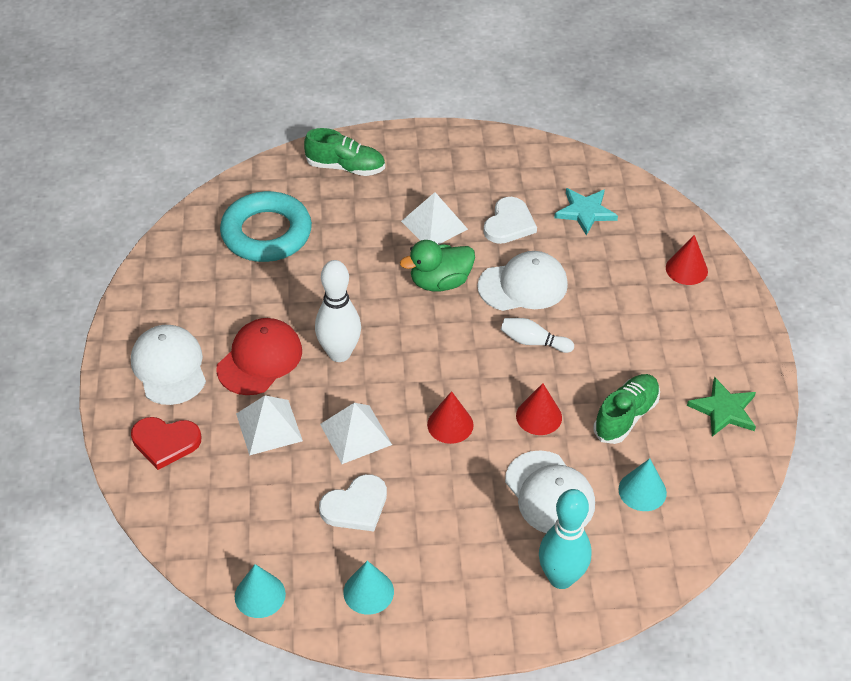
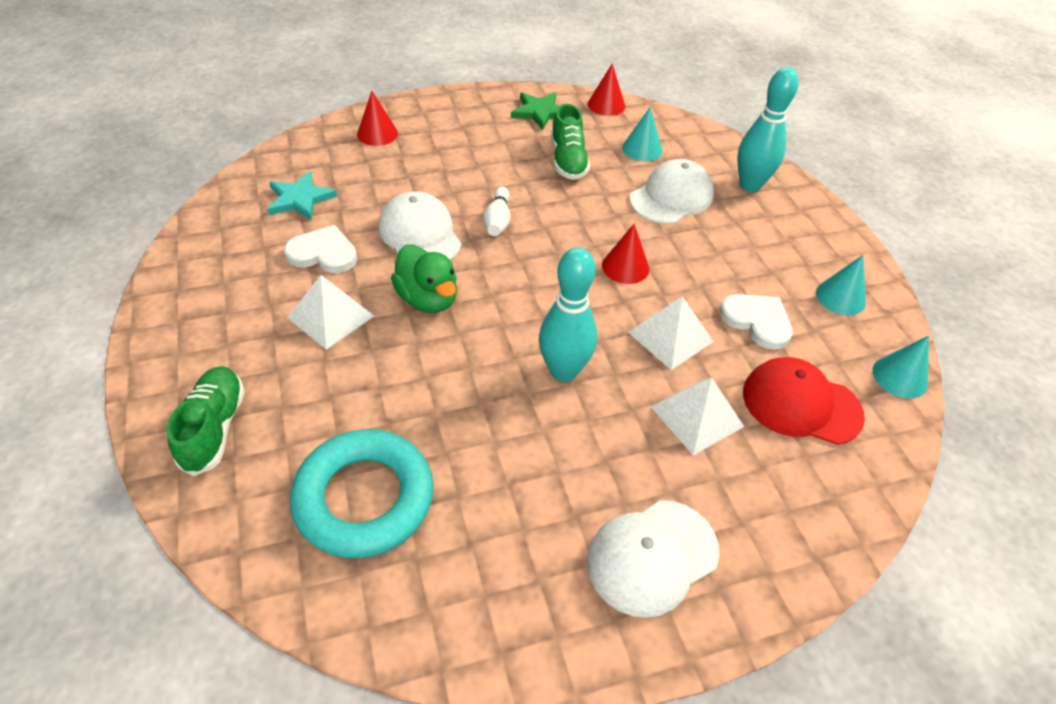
camera: 105 degrees left, 0 degrees up
red heart [131,417,201,470] -> none
red cap [216,318,302,395] -> red cap moved to [743,357,865,445]
white bowling pin [315,260,361,362] -> turquoise bowling pin [539,247,597,382]
red cone [516,383,562,435] -> red cone moved to [588,63,625,116]
green shoe [593,374,660,444] -> green shoe turned 120 degrees counterclockwise [551,104,590,180]

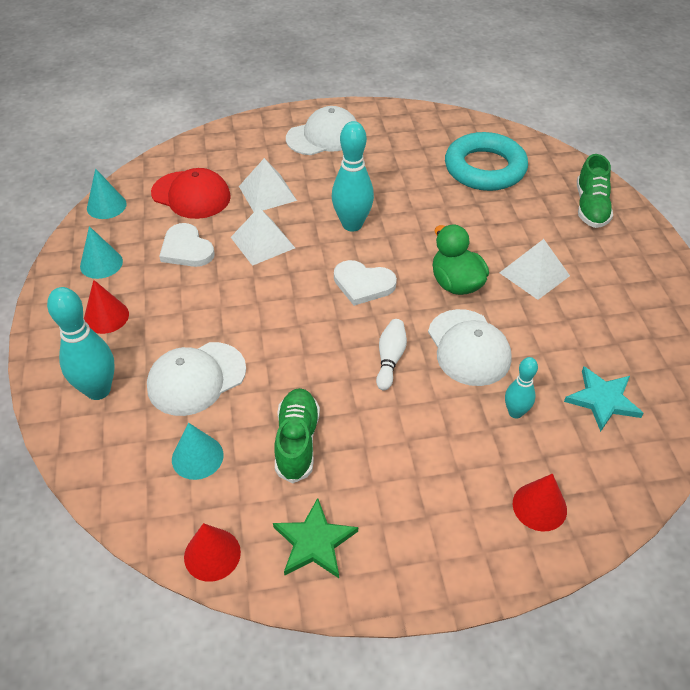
camera: 170 degrees left, 0 degrees up
white heart [284,225,357,273] -> white heart moved to [334,260,397,306]
red cone [602,224,649,284] -> red cone moved to [84,280,129,334]
none -> turquoise bowling pin [505,357,538,419]

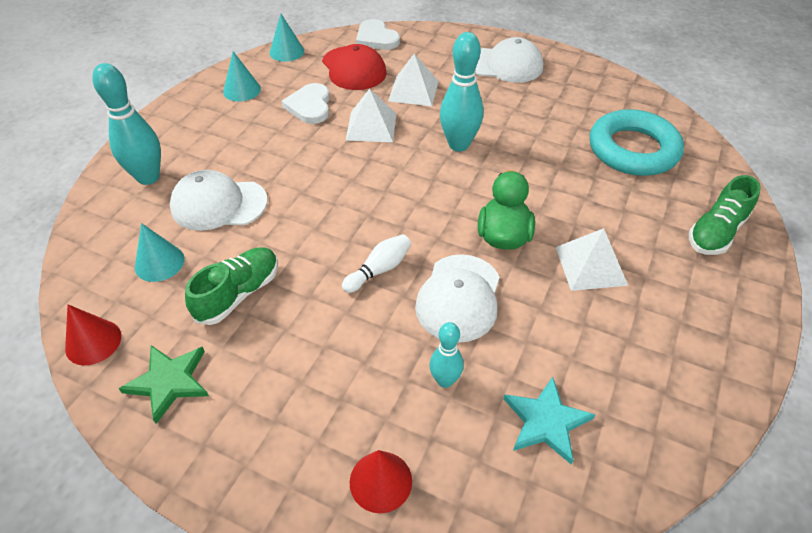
camera: 35 degrees right, 0 degrees up
red cone [84,280,129,334] -> none
white heart [334,260,397,306] -> white heart moved to [356,19,400,50]

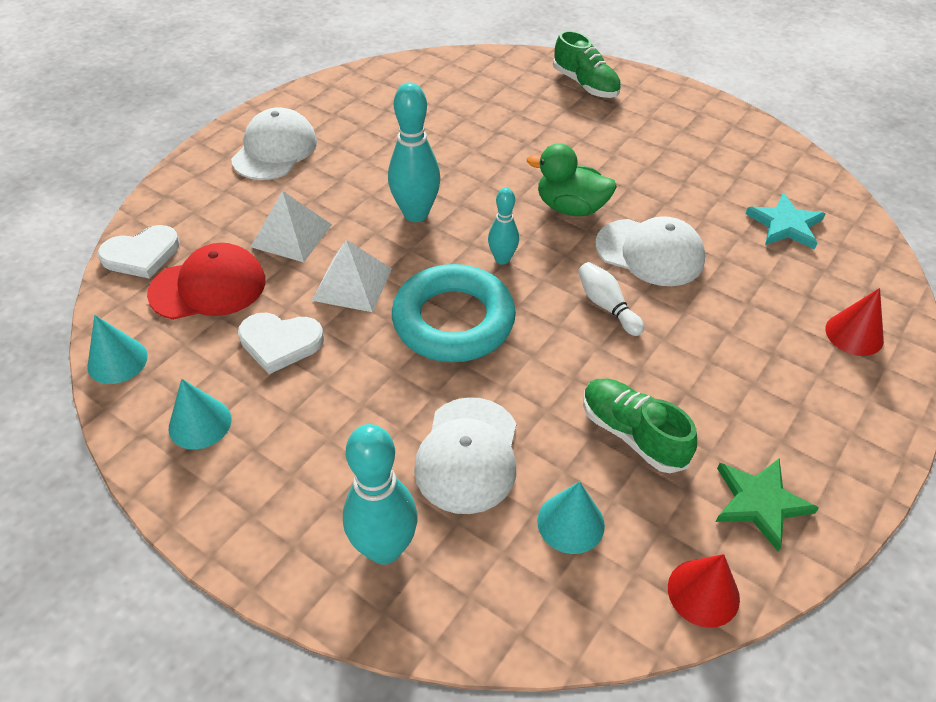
camera: 80 degrees left, 0 degrees up
turquoise bowling pin [429,322,464,388] -> turquoise bowling pin moved to [488,188,519,265]
white pyramid [556,228,628,291] -> none
turquoise ring [590,109,684,176] -> turquoise ring moved to [392,264,516,362]

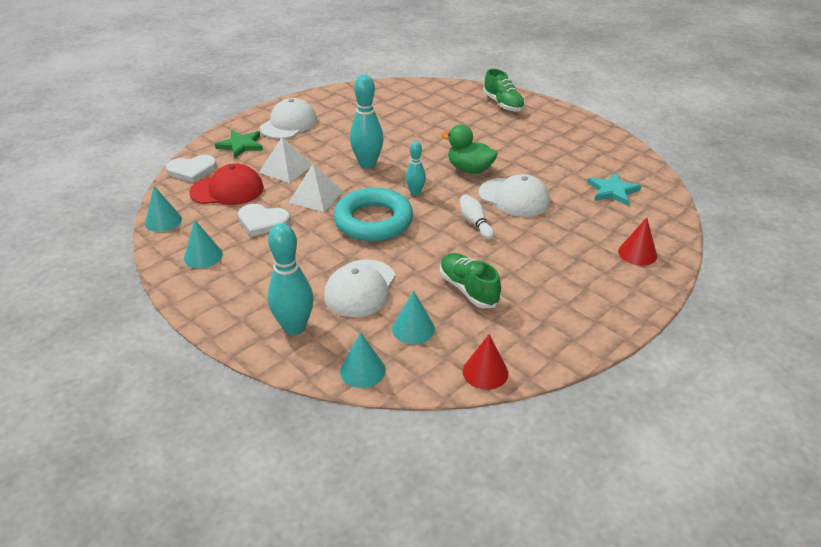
camera: 10 degrees right, 10 degrees down
green star [715,459,819,551] -> green star moved to [215,130,263,158]
none -> turquoise cone [340,332,386,388]

